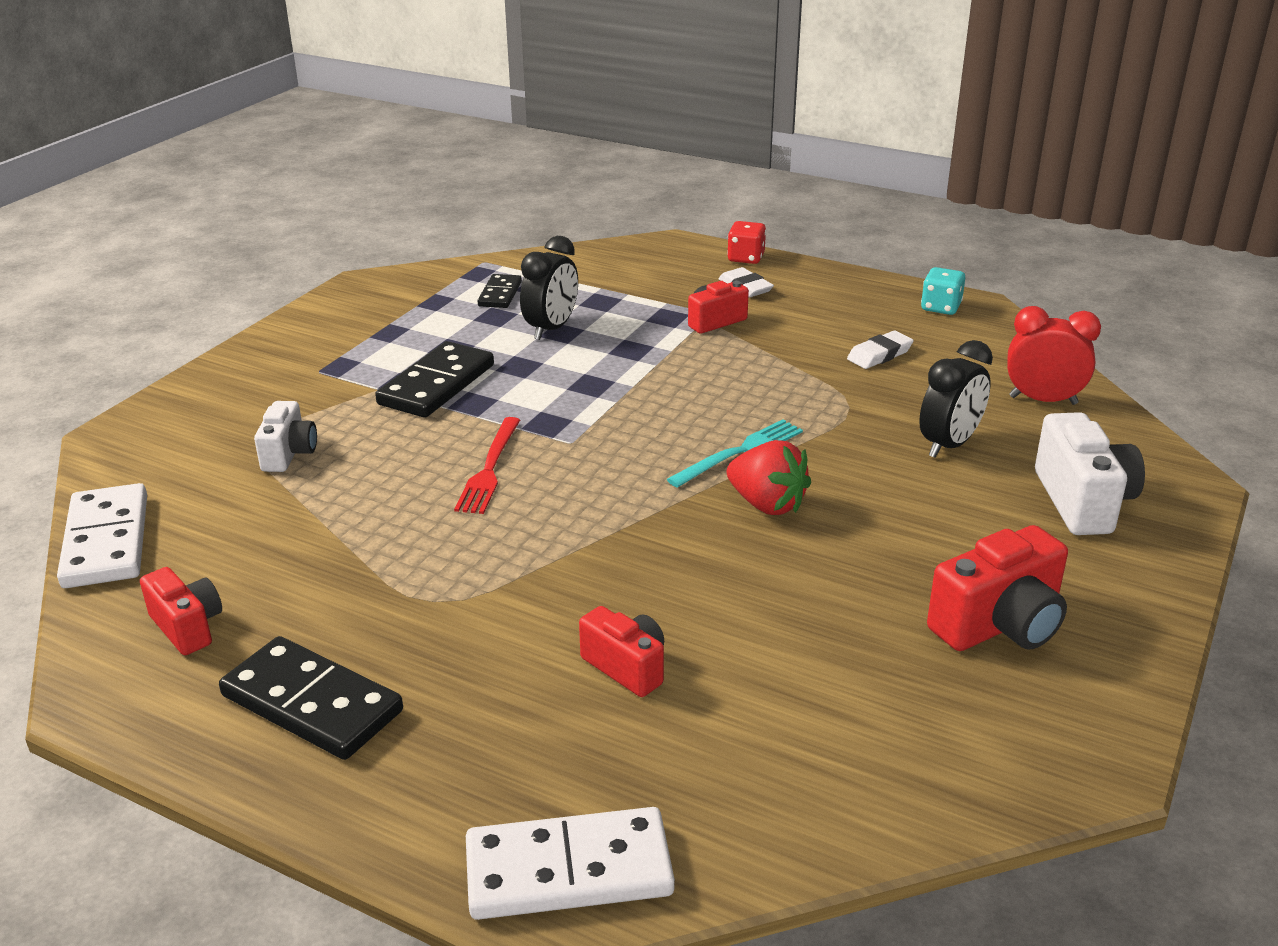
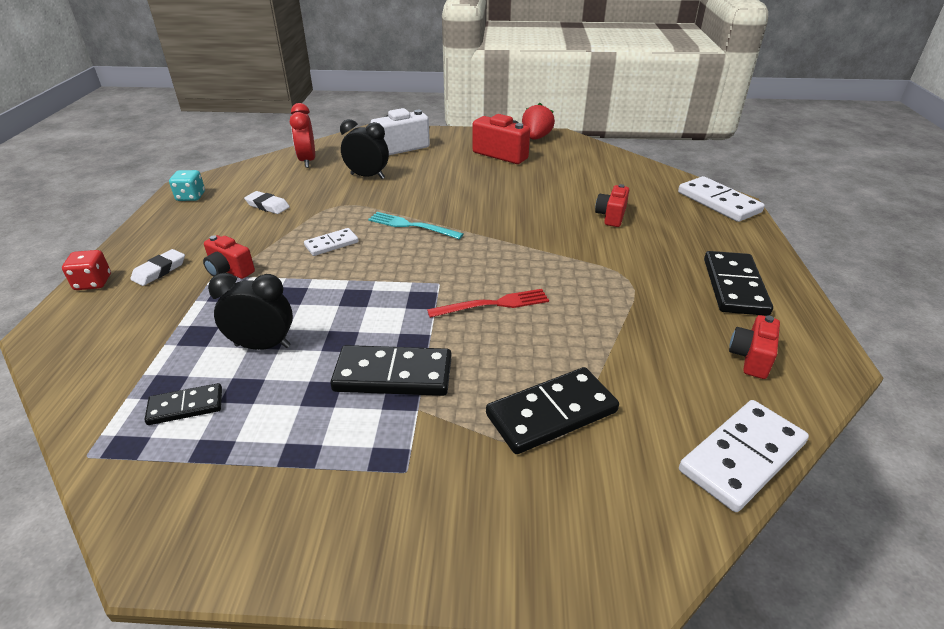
camera: 115 degrees left, 5 degrees up
white camera [254,401,317,472] -> black domino [486,367,619,454]
red strawberry [726,440,811,515] -> red strawberry moved to [522,103,555,140]
none -> white domino [304,228,358,256]

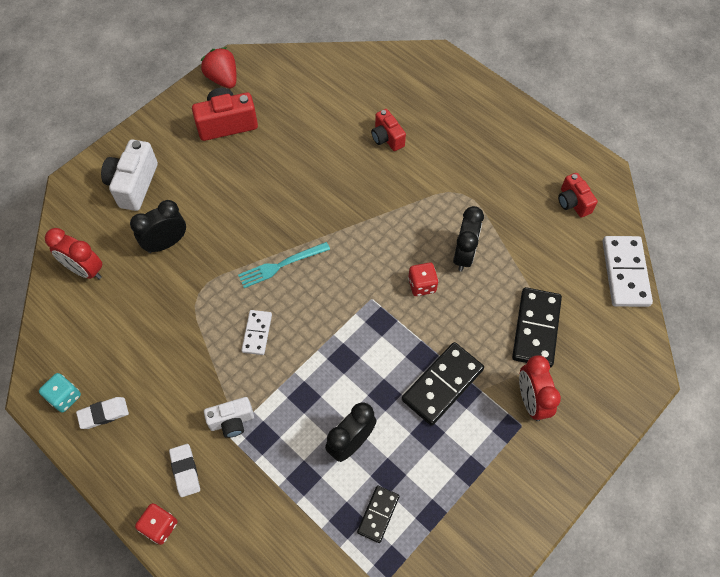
camera: 50 degrees left, 25 degrees up
red camera [203,235,255,279] -> white camera [204,397,254,438]
white eraser [244,191,290,214] -> white eraser moved to [76,397,129,429]
red fork [427,289,549,318] -> red dice [408,262,438,296]
white domino [678,176,765,222] -> none
black domino [704,251,773,316] -> none
none -> black clock [453,206,484,272]
none -> red clock [519,355,561,421]

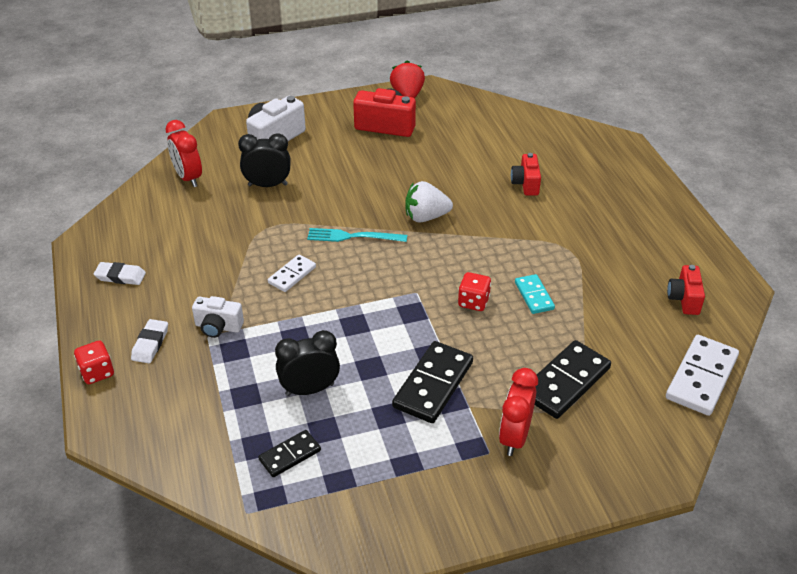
camera: 30 degrees right, 20 degrees down
turquoise dice [39,373,81,412] -> none
black domino [402,342,484,426] -> black domino turned 45 degrees counterclockwise [392,341,473,423]
black clock [453,206,484,272] -> turquoise domino [515,274,555,314]
none -> white strawberry [405,181,453,223]

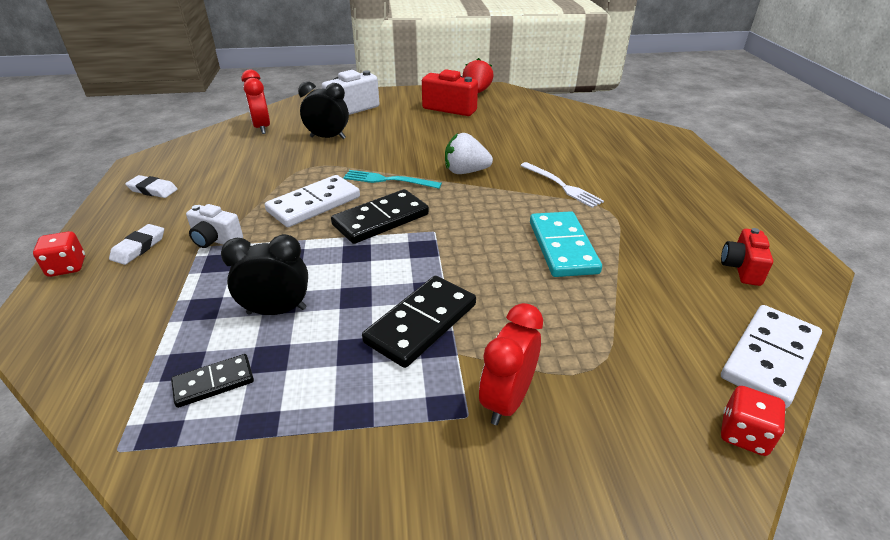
camera: 10 degrees right, 5 degrees down
white domino [268,254,316,292] -> white domino [265,175,360,227], size x1.74
red dice [458,272,491,311] -> red dice moved to [721,386,786,456]
red camera [511,153,541,195] -> none
turquoise domino [515,274,555,314] -> turquoise domino [530,211,602,277], size x1.74
black domino [535,340,611,419] -> black domino moved to [331,189,429,244]
none -> white fork [520,162,604,208]

